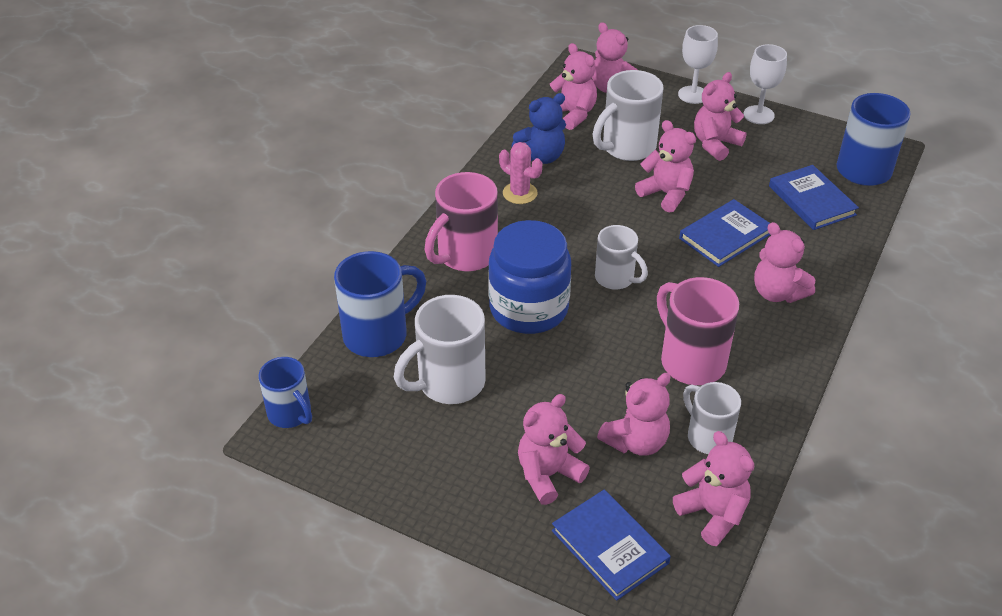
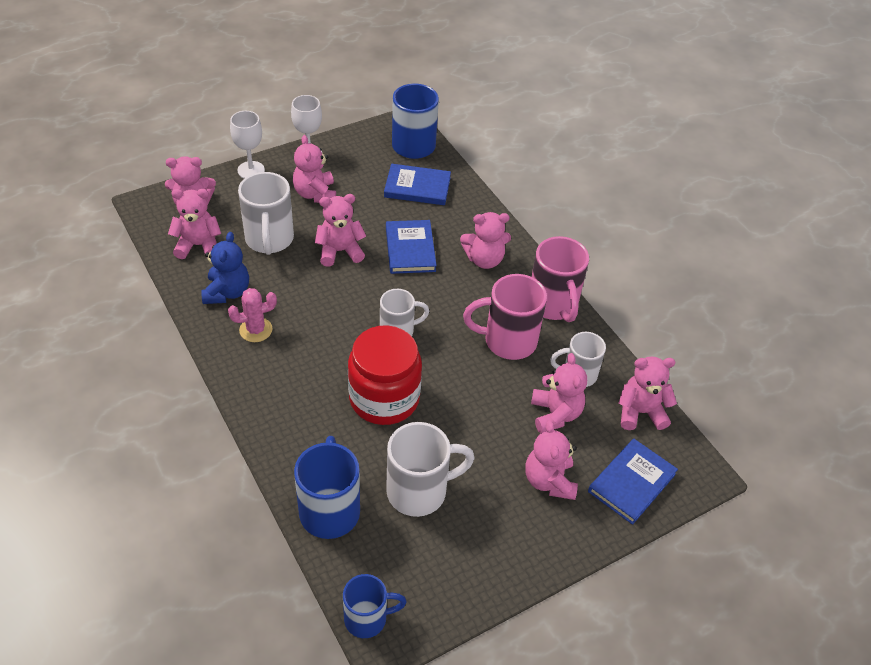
camera: 60 degrees left, 5 degrees up
white mug [394,295,486,404] -> white mug turned 105 degrees counterclockwise [386,422,475,517]
pink mug [424,172,498,271] -> pink mug moved to [532,236,589,322]
blue jar [488,220,571,334] -> red jar [348,325,422,425]
blue book [552,490,671,601] -> blue book turned 45 degrees counterclockwise [588,439,678,525]

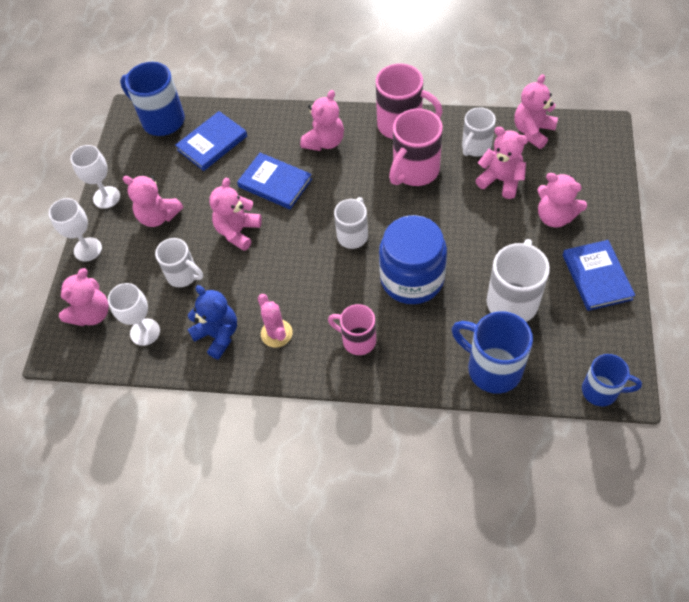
camera: 45 degrees left, 10 degrees up
pink teddy bear [168,189,221,259] -> white goblet [108,283,160,346]
pink cactus [228,288,277,342] -> pink cactus turned 45 degrees counterclockwise [258,294,293,348]
white mug [238,172,294,255] -> white mug [155,238,203,287], size x0.64
blue mug [343,574,407,638] -> blue mug turned 75 degrees clockwise [582,354,642,406]
red jar [348,325,422,425] -> blue jar [379,215,447,304]
blue book [588,439,678,525] -> blue book moved to [563,240,635,311]
none -> pink mug [328,304,376,355]

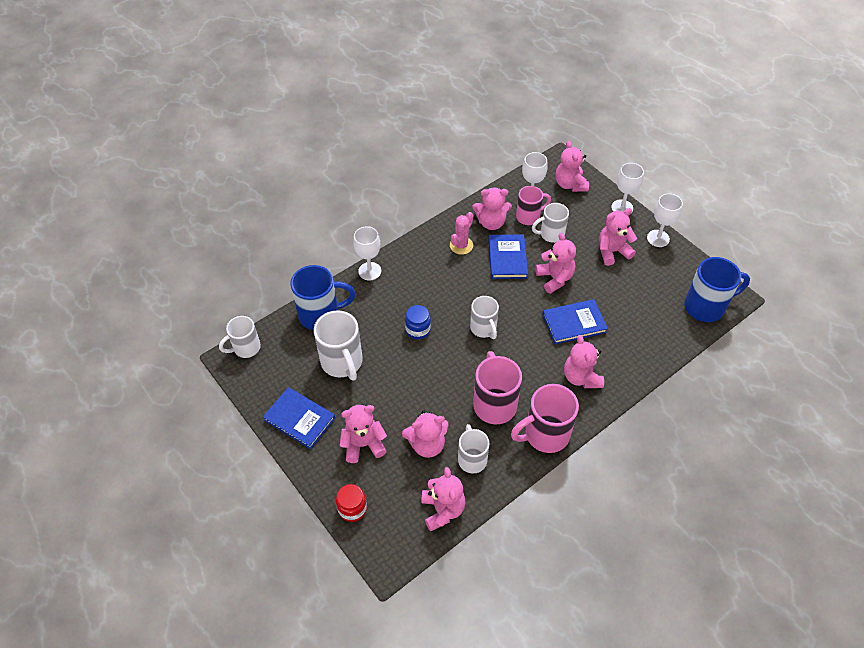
camera: 130 degrees right, 5 degrees down
blue book [175,111,247,171] -> blue book moved to [488,234,528,279]
blue teddy bear [187,285,237,359] -> pink teddy bear [472,187,512,230]
pink cactus [258,294,293,348] -> pink cactus turned 75 degrees counterclockwise [450,212,473,255]
pink mug [328,304,376,355] -> pink mug moved to [516,186,551,225]
blue jar [379,215,447,304] -> blue jar [405,305,431,339], size x0.48
blue mug [582,354,642,406] -> white mug [219,316,261,358]
none -> red jar [336,484,367,522]
none -> white goblet [353,226,381,280]

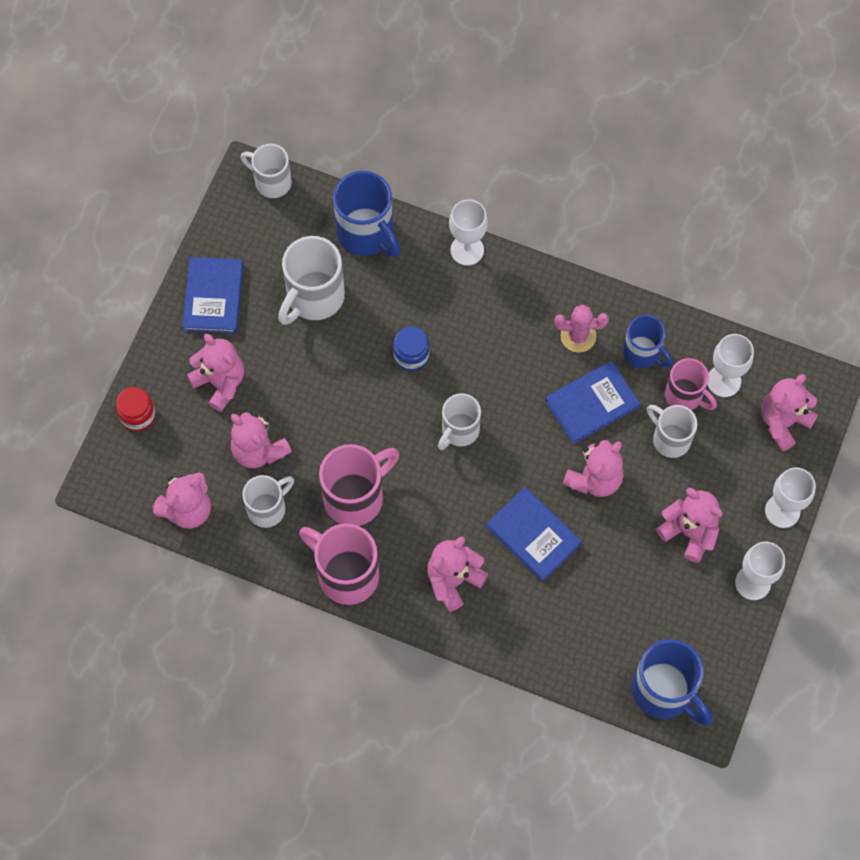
camera: 60 degrees right, 15 degrees up
pink teddy bear [472,187,512,230] -> blue mug [623,315,673,368]

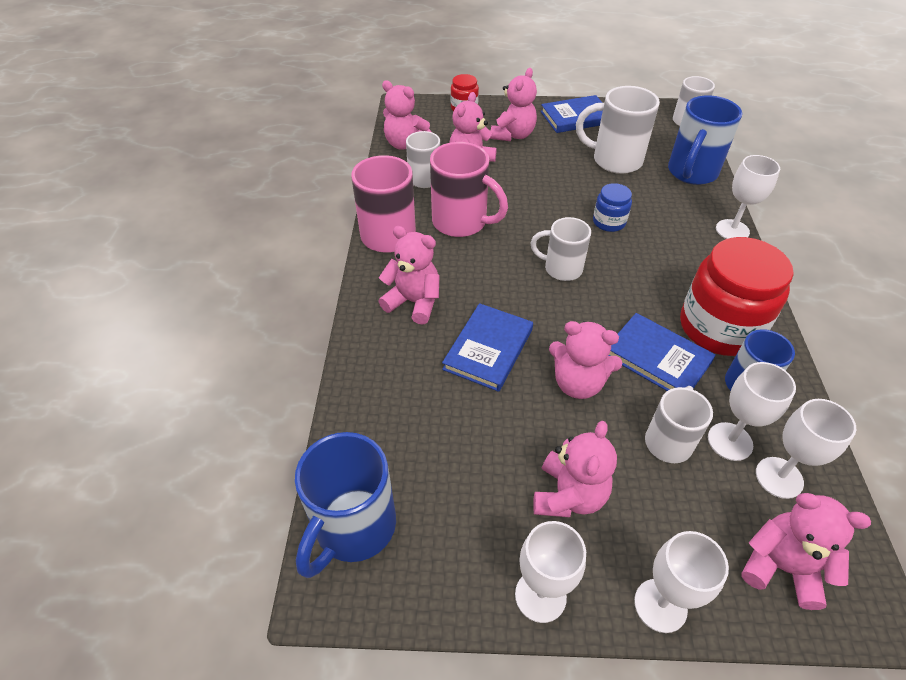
camera: 70 degrees right, 20 degrees down
pink cactus [554,305,609,352] -> red jar [680,237,794,356]
pink mug [665,358,717,410] -> white goblet [708,362,796,461]

